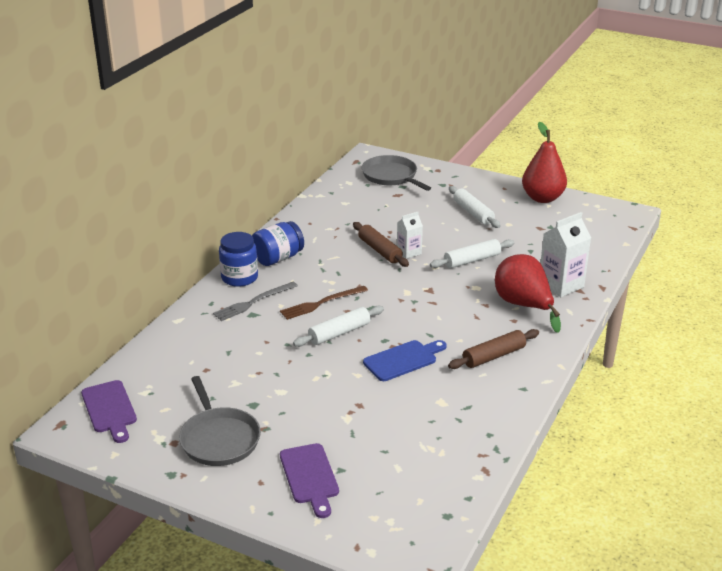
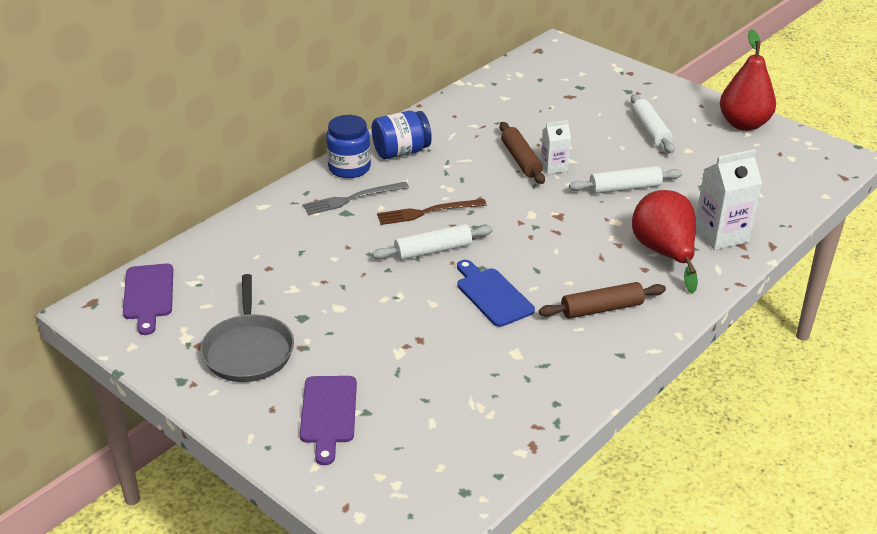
camera: 15 degrees right, 5 degrees up
grey pan [362,155,431,191] -> none
blue cutting board [363,340,447,381] -> blue cutting board turned 105 degrees counterclockwise [457,260,535,327]

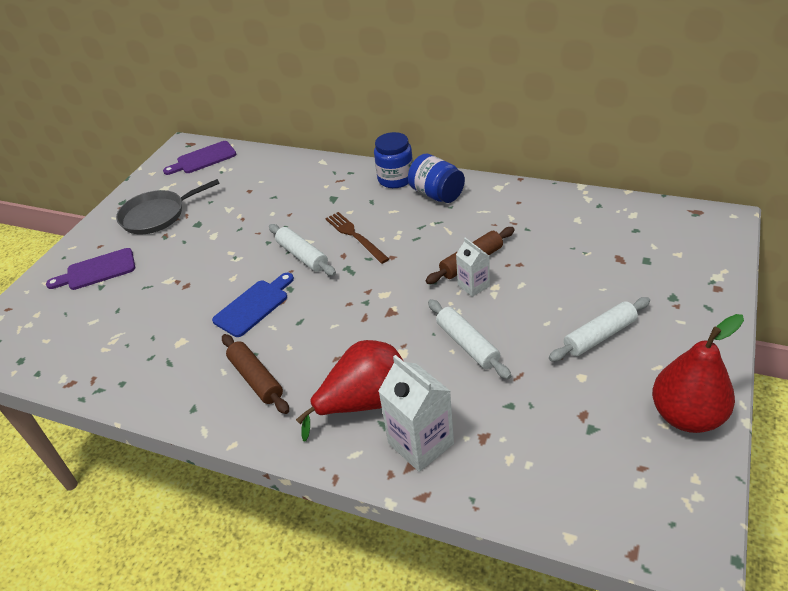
camera: 75 degrees right, 5 degrees up
grey fork [303,182,409,215] -> none

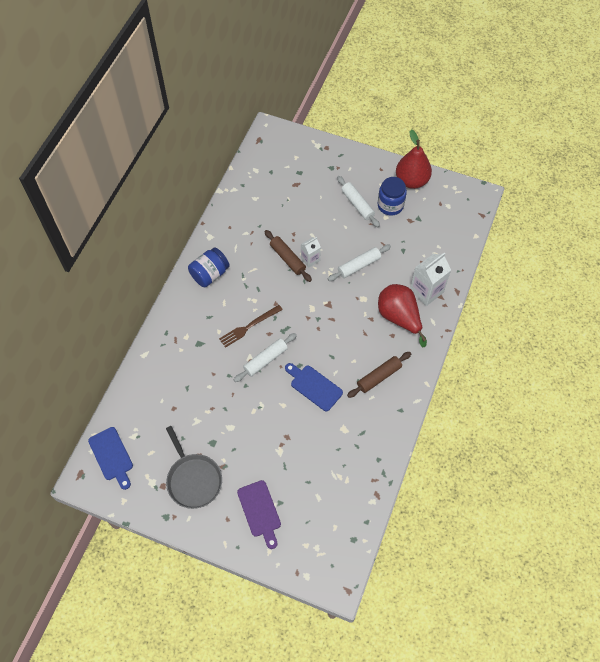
camera: 95 degrees left, 20 degrees up
purple cutting board [163,141,236,175] -> blue cutting board [88,427,133,490]
blue jar [374,132,413,188] -> blue jar moved to [378,177,407,216]

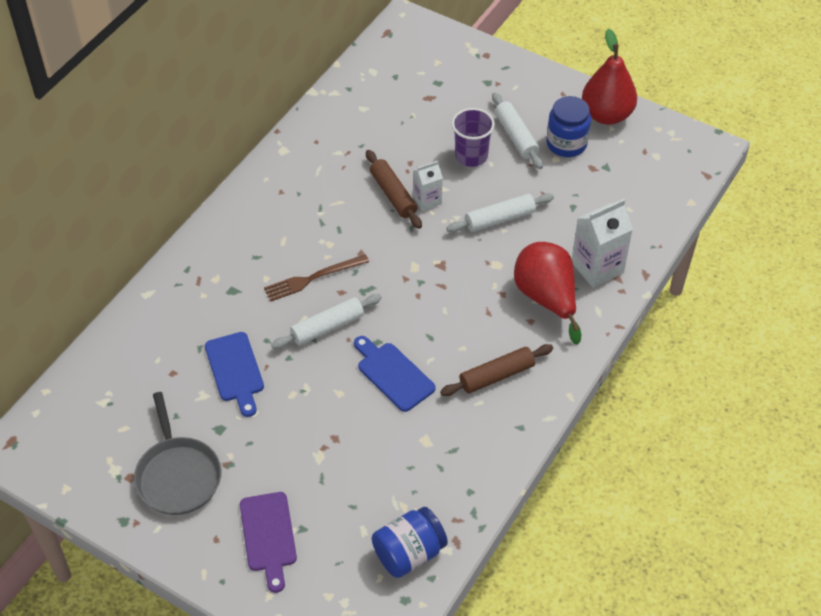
camera: 10 degrees right, 10 degrees down
blue cutting board [88,427,133,490] -> blue cutting board moved to [205,332,264,417]
blue jar [188,247,230,287] -> blue jar moved to [372,507,448,578]
none -> purple cup [452,108,495,167]

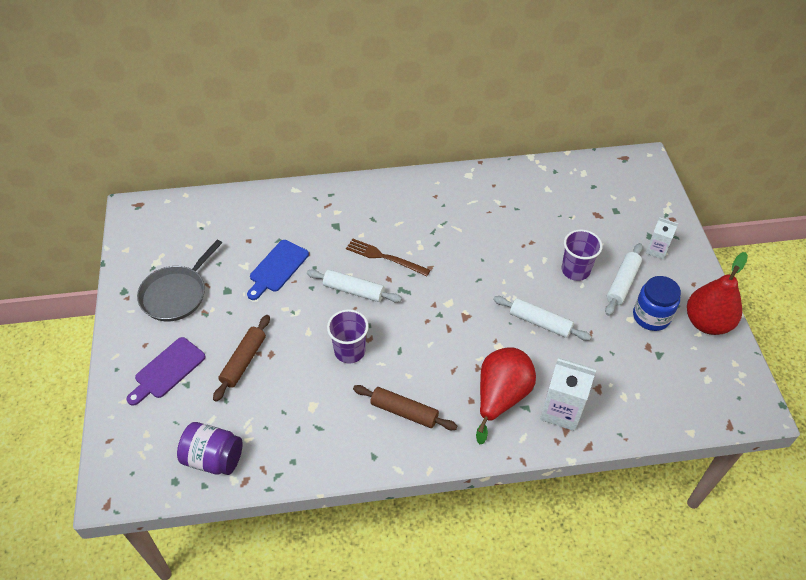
camera: 50 degrees right, 0 degrees up
blue cutting board [354,336,436,412] -> purple cup [327,309,369,364]
brown rolling pin [366,150,422,229] -> brown rolling pin moved to [213,315,270,402]
blue jar [372,507,448,578] -> purple jar [177,422,243,475]
white carton [413,161,443,211] -> white carton moved to [646,217,678,260]

